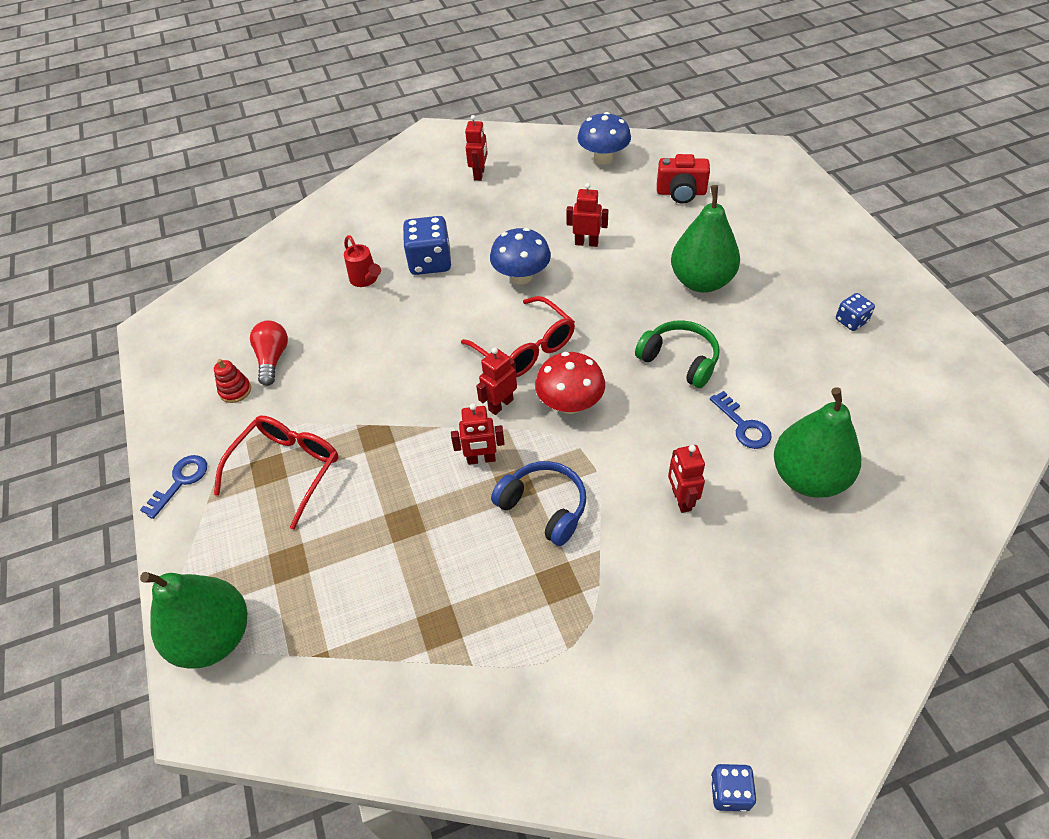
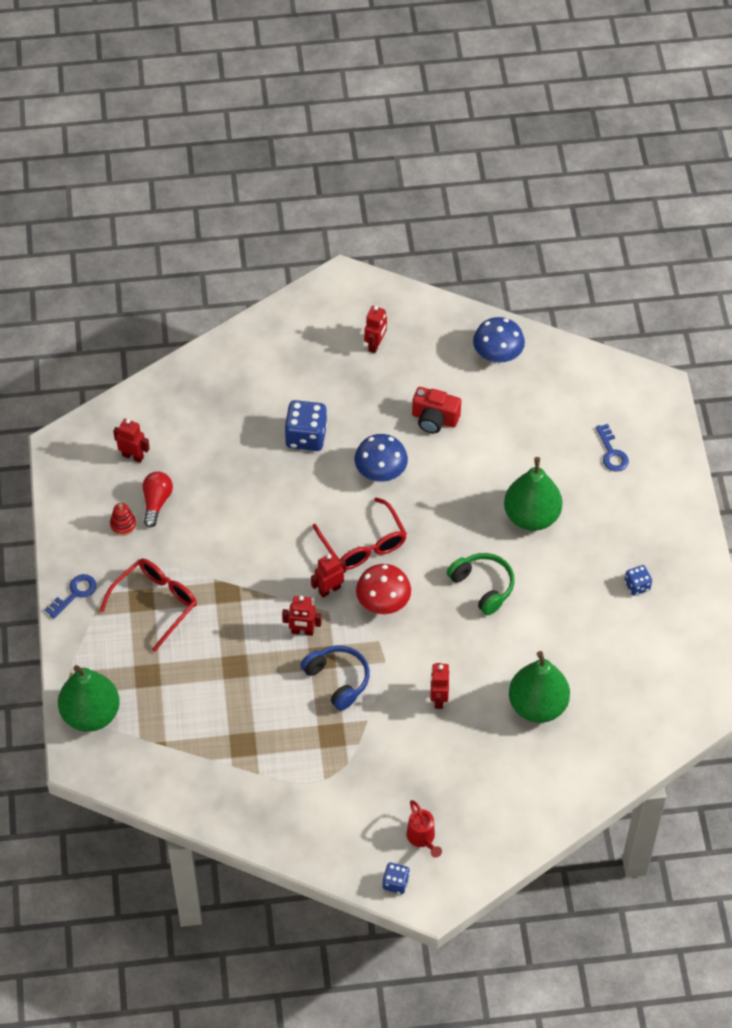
camera: 10 degrees right, 5 degrees up
red watering can [344,235,381,287] -> red watering can moved to [406,800,442,858]
red robot [566,183,609,247] -> red robot moved to [113,419,150,463]
red camera [657,154,710,204] -> red camera moved to [412,387,461,433]
blue key [710,391,772,449] -> blue key moved to [596,424,629,472]

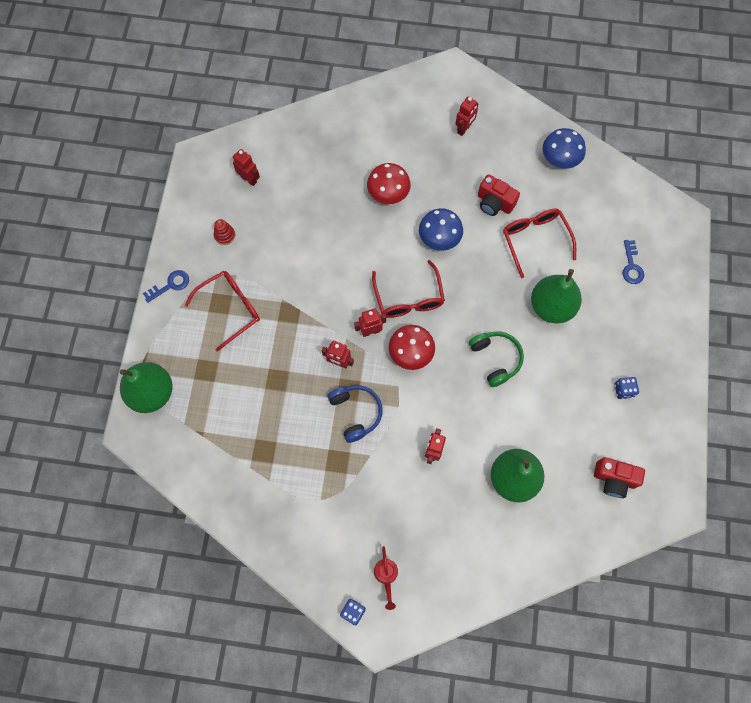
camera: 15 degrees right, 15 degrees up
red light bulb [143,472,173,528] -> none
blue dice [285,400,327,451] -> red mushroom [367,163,411,204]
none -> red glasses [503,208,576,278]
none -> red camera [594,457,645,498]

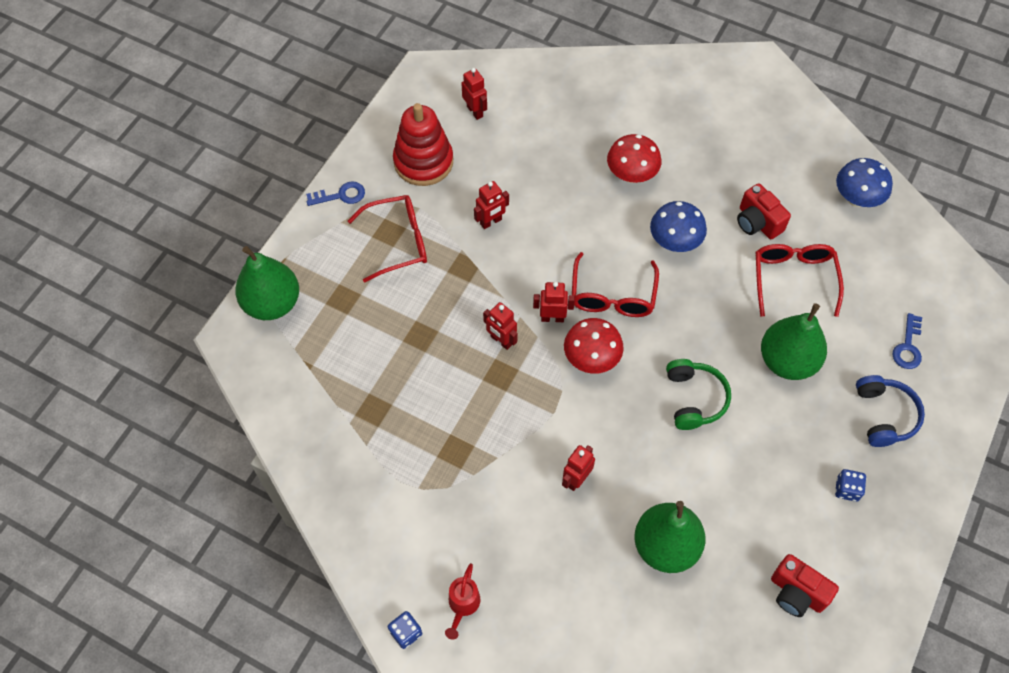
camera: 20 degrees right, 10 degrees down
red stacking toy [214,219,235,245] -> red stacking toy [393,103,453,186], size x2.31
blue headphones [328,385,383,443] -> blue headphones moved to [856,375,925,447]
red robot [455,96,478,136] -> red robot moved to [474,181,509,229]

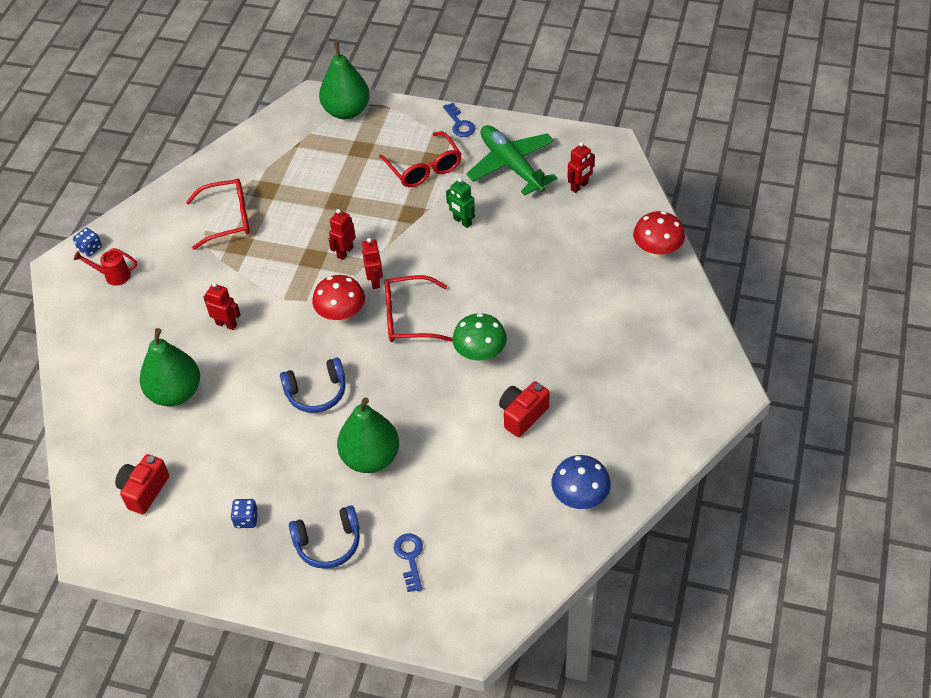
camera: 80 degrees right, 10 degrees down
red stacking toy [393,103,453,186] -> green plane [466,125,557,196]
red robot [474,181,509,229] -> green robot [446,178,475,228]
red mushroom [607,134,662,183] -> red mushroom moved to [633,211,685,258]
blue mushroom [650,201,707,252] -> green mushroom [452,313,507,362]
green headphones [666,359,731,430] -> blue headphones [280,358,345,413]
red glasses [756,244,844,317] -> red glasses moved to [186,178,250,250]
blue key [893,313,922,369] -> blue key turned 75 degrees clockwise [394,533,423,592]

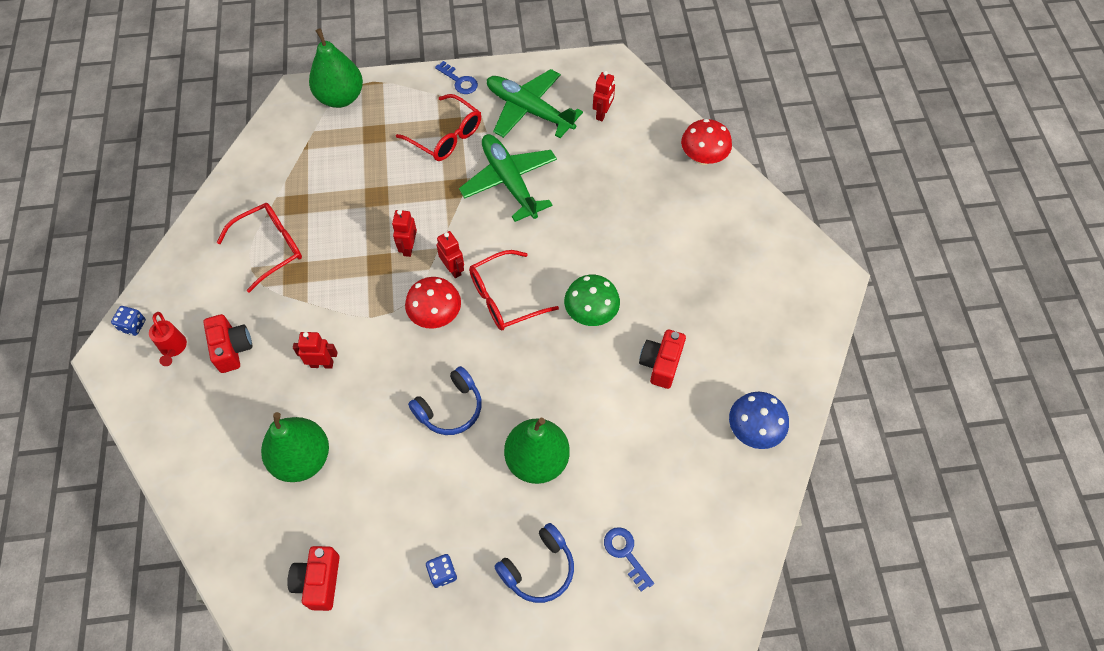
camera: 25 degrees left, 10 degrees up
red watering can [74,248,137,286] -> red watering can turned 90 degrees counterclockwise [149,312,187,366]
green robot [446,178,475,228] -> green plane [459,134,557,222]
none -> red camera [203,314,252,373]

